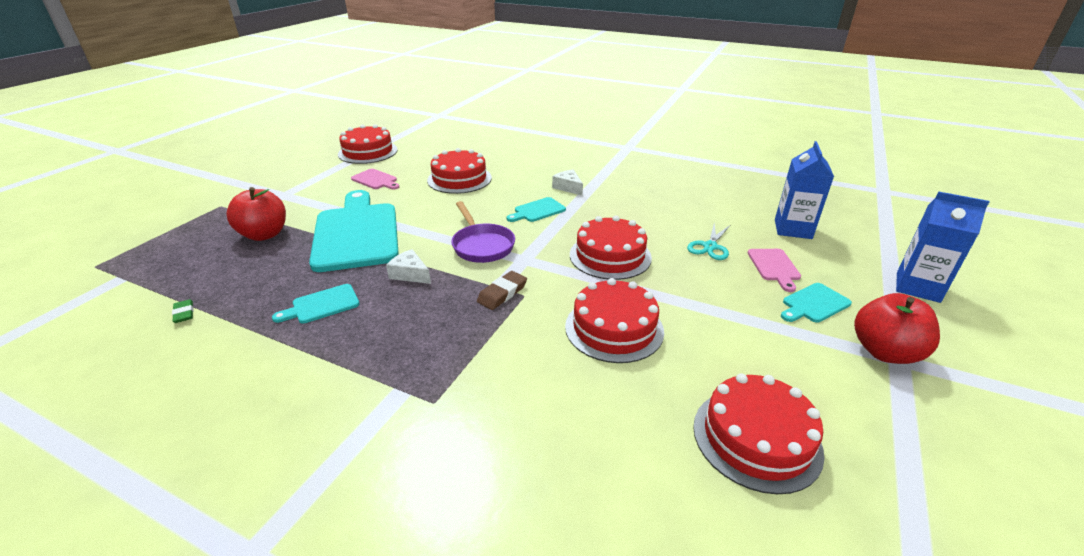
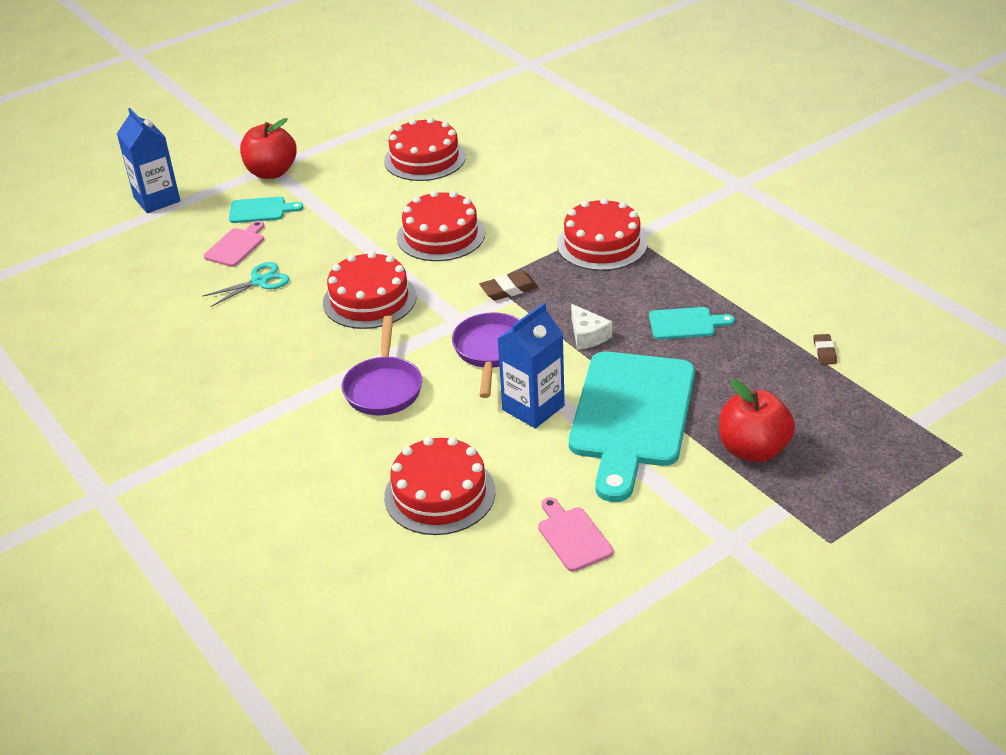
camera: 150 degrees left, 5 degrees up
green eraser [172,299,193,323] -> brown eraser [814,334,837,364]
red cake [338,124,398,164] -> red cake moved to [557,198,648,271]
turquoise cutting board [507,197,566,222] -> purple pan [342,316,422,415]
white cheese [552,169,583,196] -> none
blue carton [775,141,834,239] -> blue carton moved to [497,303,565,429]

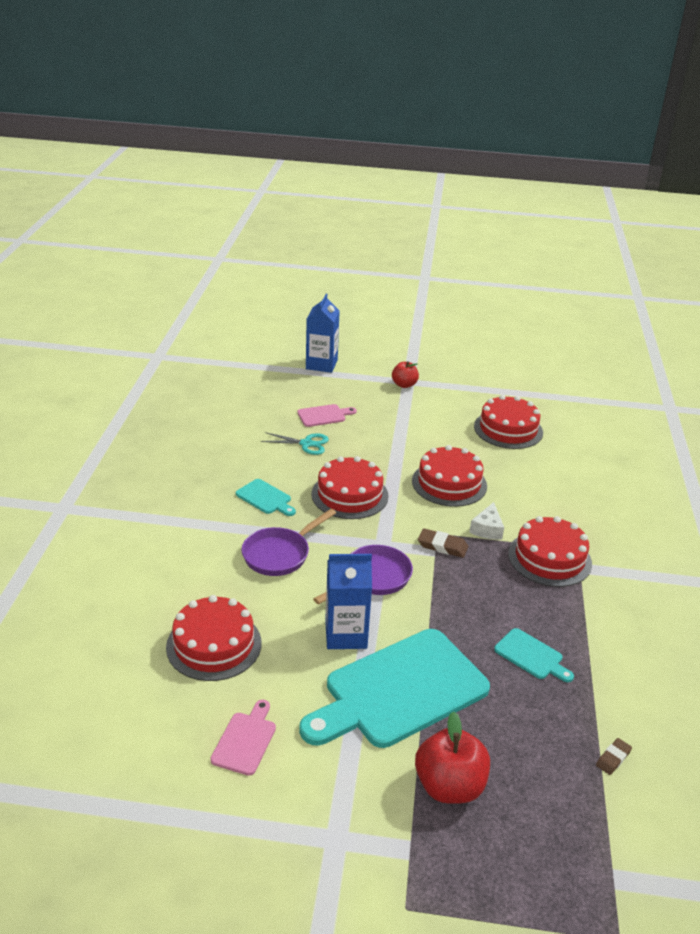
camera: 40 degrees right, 5 degrees down
turquoise cutting board [229,197,304,223] -> turquoise cutting board moved to [236,479,296,516]
red apple [240,118,297,179] -> red apple [392,361,419,388], size x0.62
white cheese [571,304,612,350] -> white cheese moved to [469,502,504,540]

